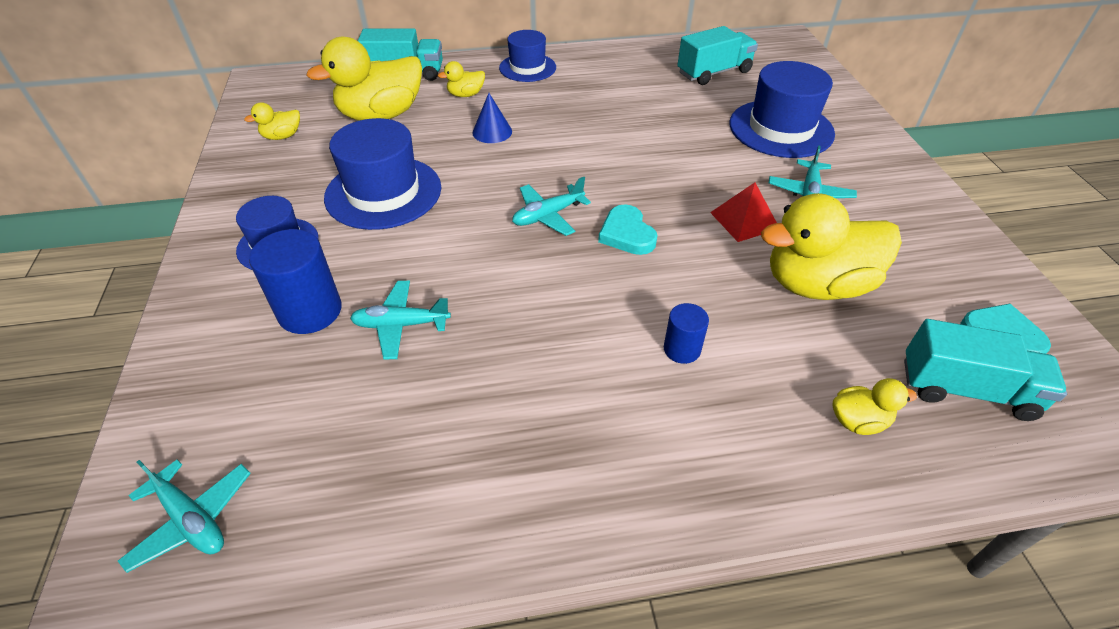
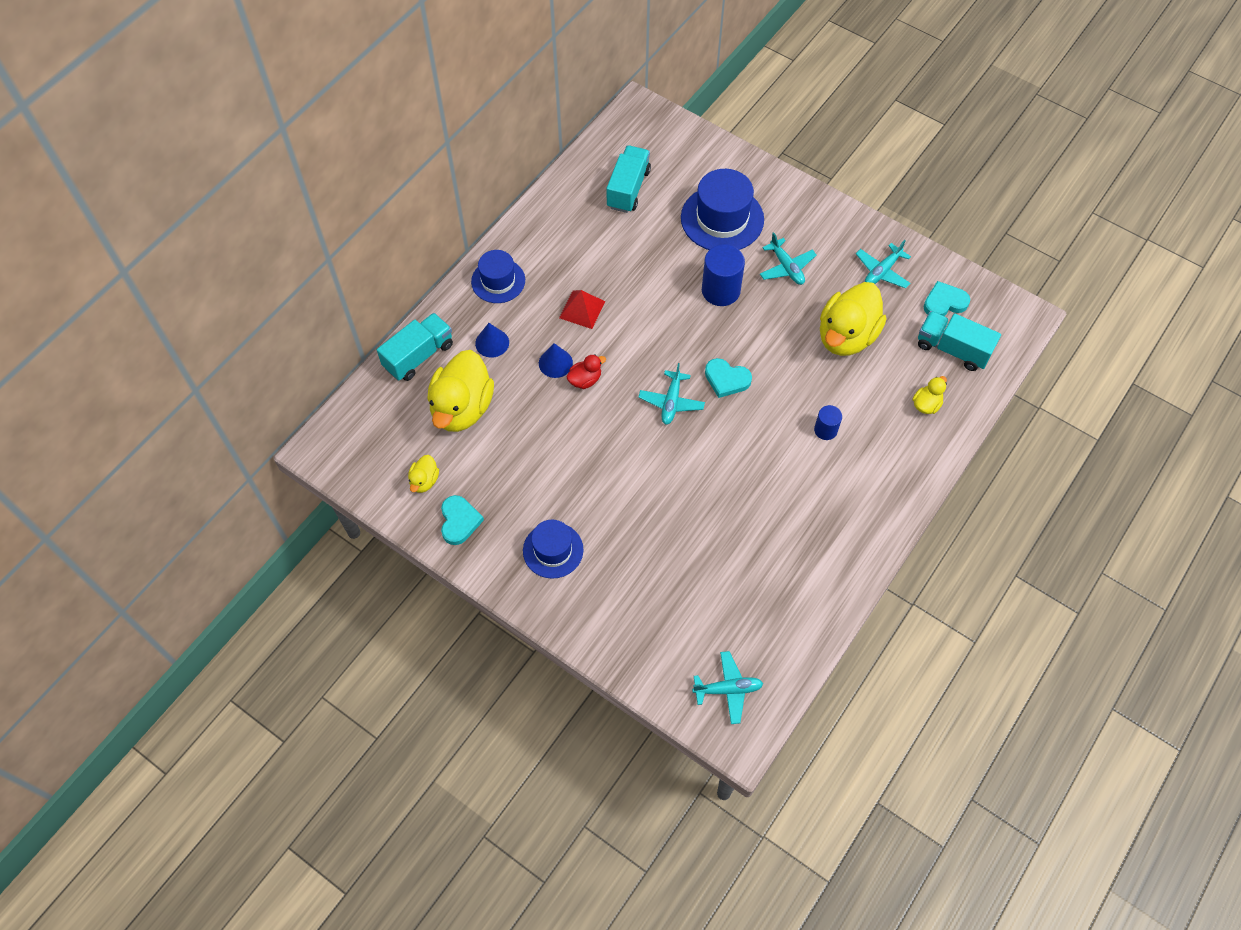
camera: 45 degrees left, 15 degrees up
blue cylinder [249,229,342,334] -> blue cylinder moved to [702,244,745,306]
blue hat [324,118,441,230] -> none
turquoise plane [350,281,451,360] -> turquoise plane moved to [856,240,911,288]
yellow duck [438,61,485,97] -> blue cone [475,323,509,358]
red pyramid [710,183,777,242] -> red pyramid moved to [559,290,605,329]
turquoise truck [904,319,1067,421] -> turquoise truck turned 120 degrees counterclockwise [918,311,1001,371]
none -> turquoise heart [441,495,484,545]
none -> red duck [567,354,606,389]

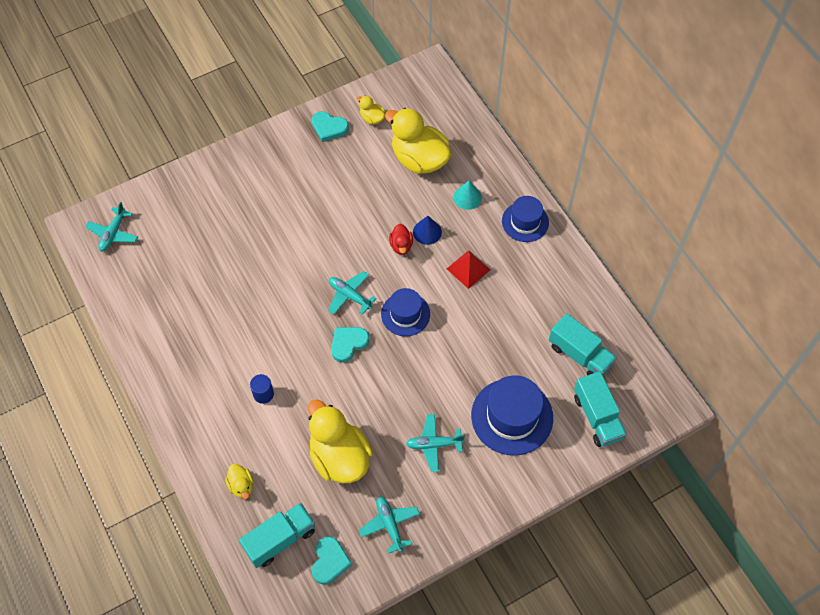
camera: 115 degrees right, 0 degrees up
turquoise truck [377,313,453,381] -> turquoise truck moved to [574,371,627,447]
blue cone [475,323,509,358] -> turquoise cone [453,181,482,210]
blue hat [523,520,584,579] -> blue hat moved to [381,288,430,336]
blue cylinder [702,244,745,306] -> none

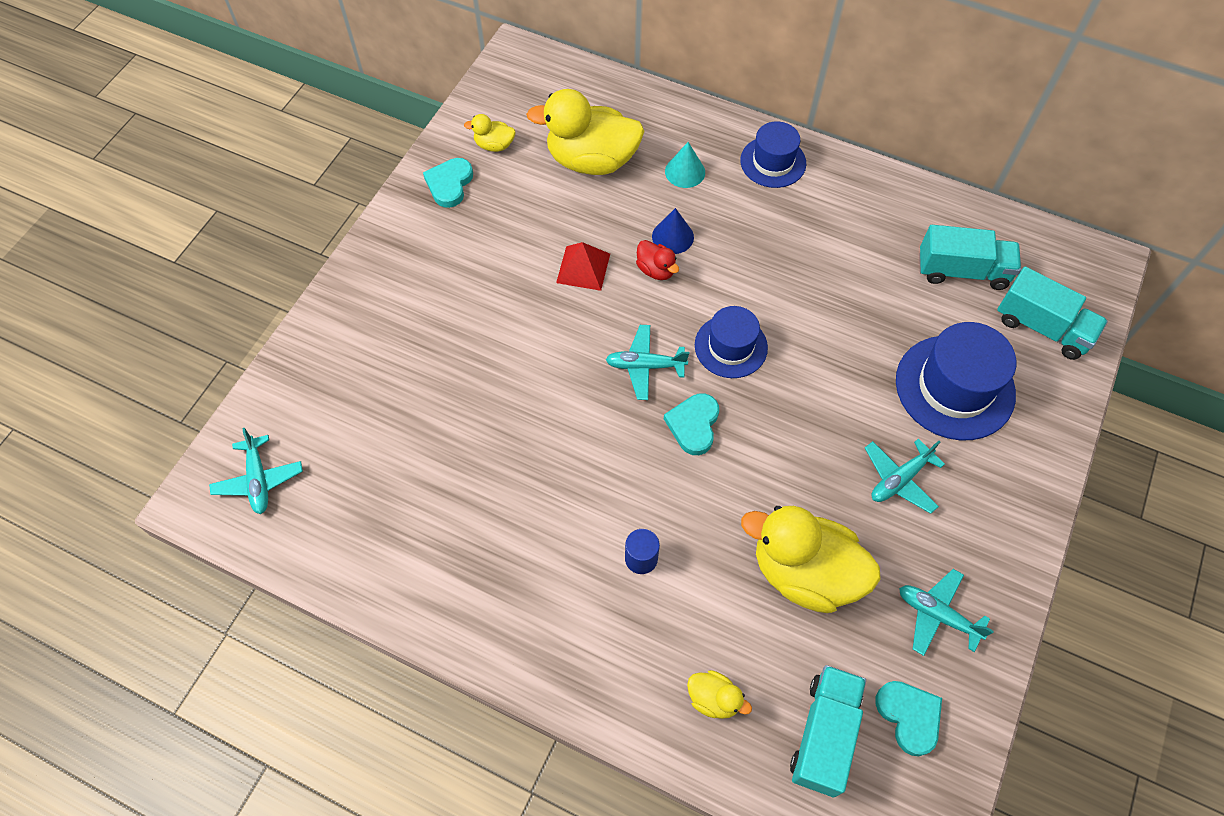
camera: 35 degrees left, 0 degrees up
turquoise heart [312,111,349,142] -> turquoise heart turned 120 degrees clockwise [423,158,473,208]
red pyramid [447,250,490,289] -> red pyramid moved to [556,242,610,291]

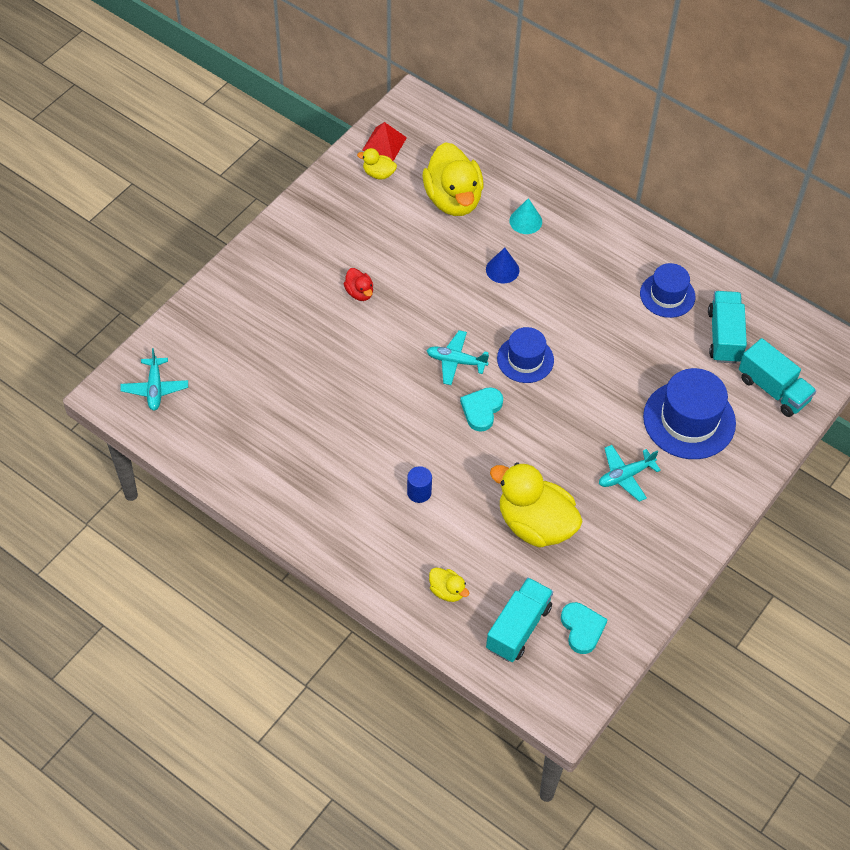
camera: 10 degrees right, 5 degrees down
turquoise heart [423,158,473,208] -> none
yellow duck [526,89,645,175] -> yellow duck turned 120 degrees counterclockwise [423,142,483,216]
red pyramid [556,242,610,291] -> red pyramid moved to [362,122,407,161]
red duck [636,240,679,280] -> red duck moved to [344,268,373,301]
blue hat [740,121,806,188] -> blue hat moved to [640,263,696,318]
turquoise plane [899,569,994,656] -> none
turquoise truck [919,225,1021,290] -> turquoise truck turned 105 degrees counterclockwise [708,291,747,364]

